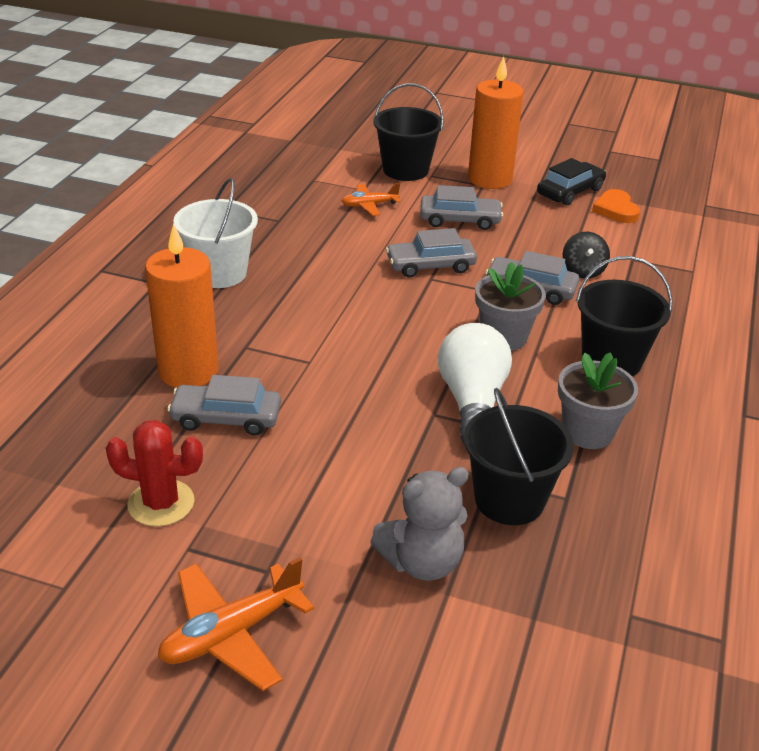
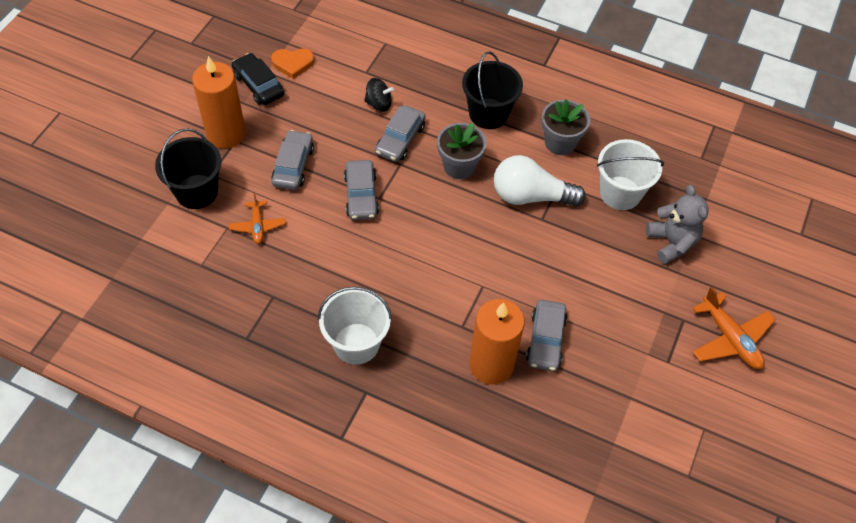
camera: 85 degrees left, 20 degrees up
red cactus [106,420,203,527] -> none
black bucket [464,388,574,525] -> white bucket [597,139,664,210]

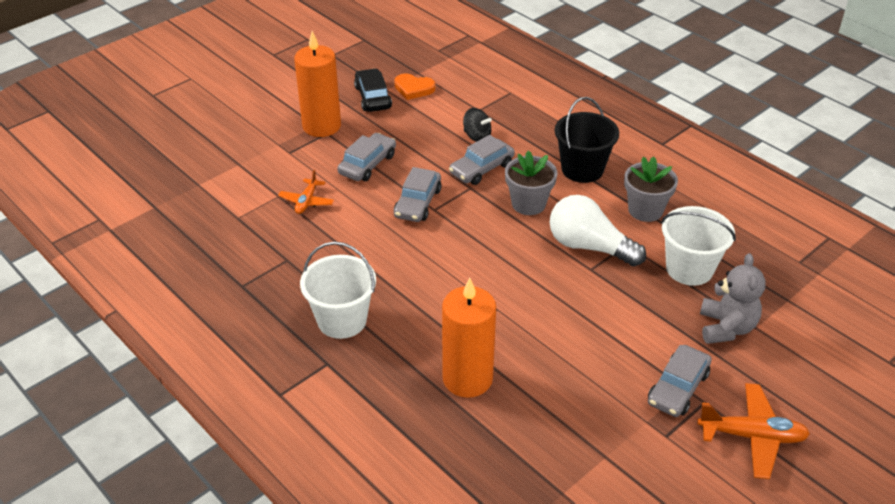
camera: 25 degrees right, 15 degrees down
black bucket [155,129,221,209] -> none
grey car [526,300,568,371] -> grey car moved to [648,345,712,417]
orange plane [692,287,776,369] -> orange plane turned 75 degrees counterclockwise [697,383,810,479]

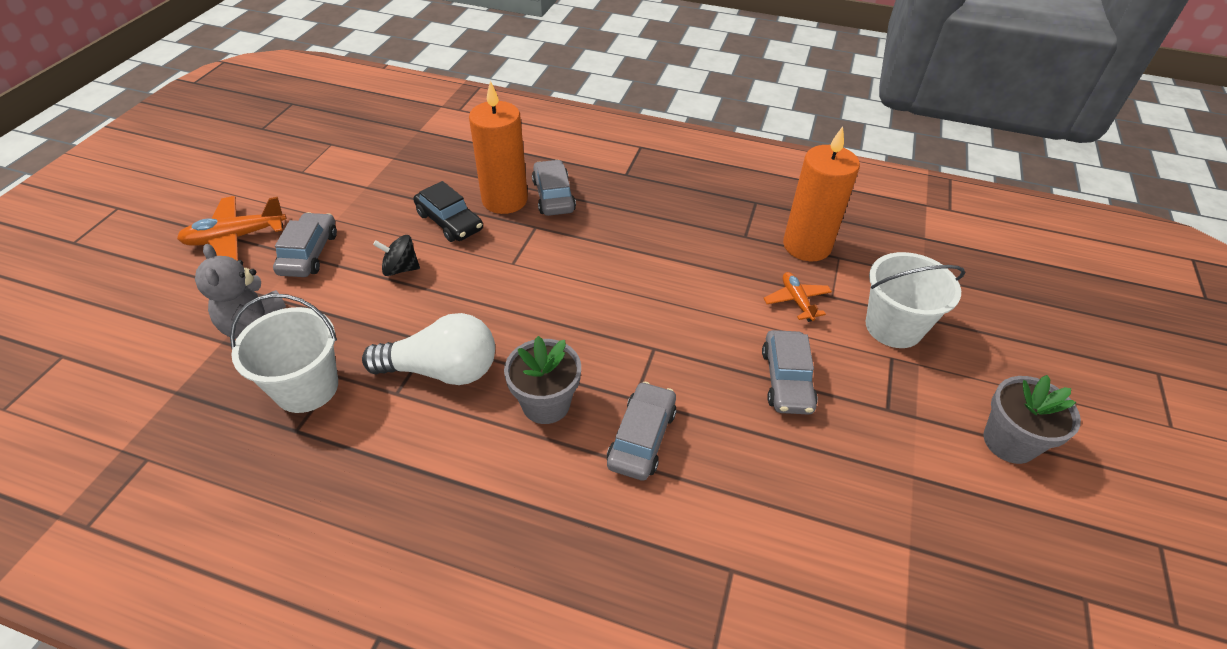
camera: 150 degrees right, 5 degrees up
orange candle [294,31,341,137] -> orange candle moved to [783,126,860,261]
white bucket [300,242,376,339] -> white bucket moved to [866,252,965,348]
black car [354,68,392,112] -> black car moved to [413,181,483,242]
orange heart [394,73,436,100] -> none
grey car [394,167,441,222] -> grey car moved to [532,160,576,216]
black spinning top [463,108,492,142] -> black spinning top moved to [373,235,420,276]
black bucket [555,97,619,183] -> none
grey flower pot [624,157,678,222] -> grey flower pot moved to [983,375,1081,464]

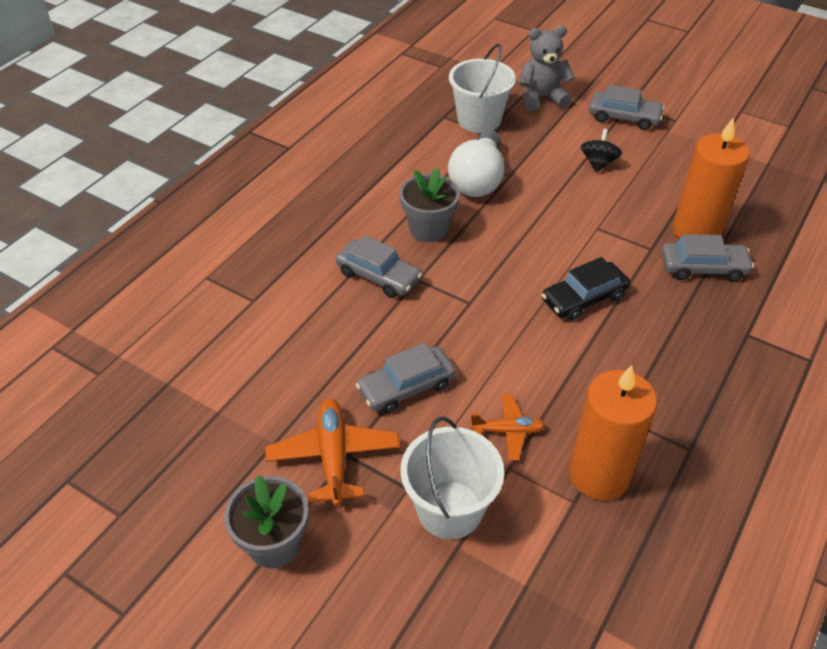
camera: 105 degrees right, 0 degrees up
orange plane [177,196,287,261] -> orange plane moved to [265,399,400,506]
black car [413,181,483,242] -> black car moved to [542,257,630,321]
grey car [762,330,818,415] -> grey car turned 45 degrees counterclockwise [356,343,456,414]

